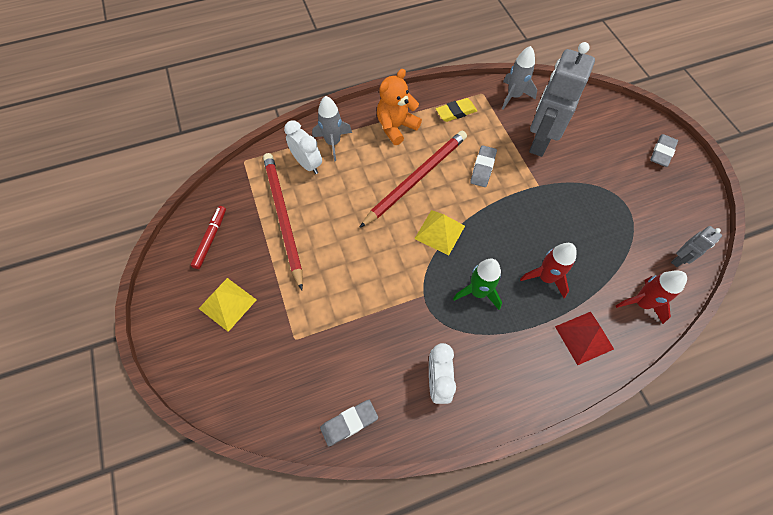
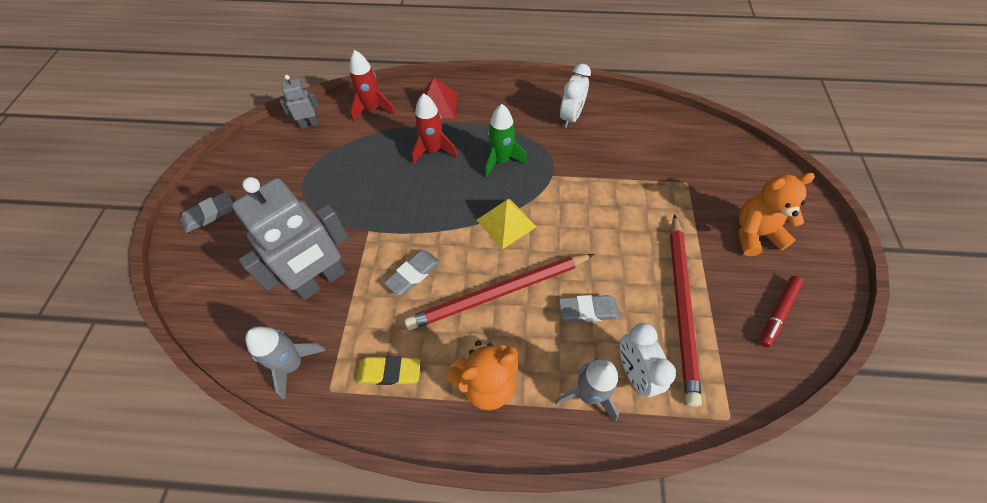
camera: 155 degrees left, 5 degrees down
yellow pyramid [198,278,257,332] -> orange teddy bear [738,173,815,256]
grey eraser [320,400,378,446] -> grey eraser moved to [559,295,620,322]

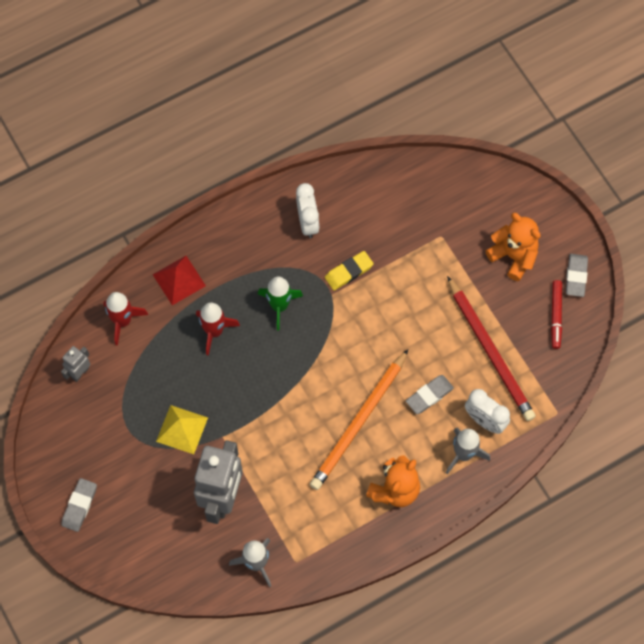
camera: 35 degrees left, 10 degrees up
yellow eraser [357,356,421,385] -> yellow eraser moved to [325,251,374,291]
grey eraser [384,250,440,296] -> grey eraser moved to [566,254,588,297]
red pencil [404,254,594,330] -> orange pencil [310,349,408,490]
yellow pyramid [477,199,537,249] -> yellow pyramid moved to [156,405,208,454]
orange teddy bear [738,173,815,256] -> orange teddy bear turned 90 degrees clockwise [485,213,541,281]

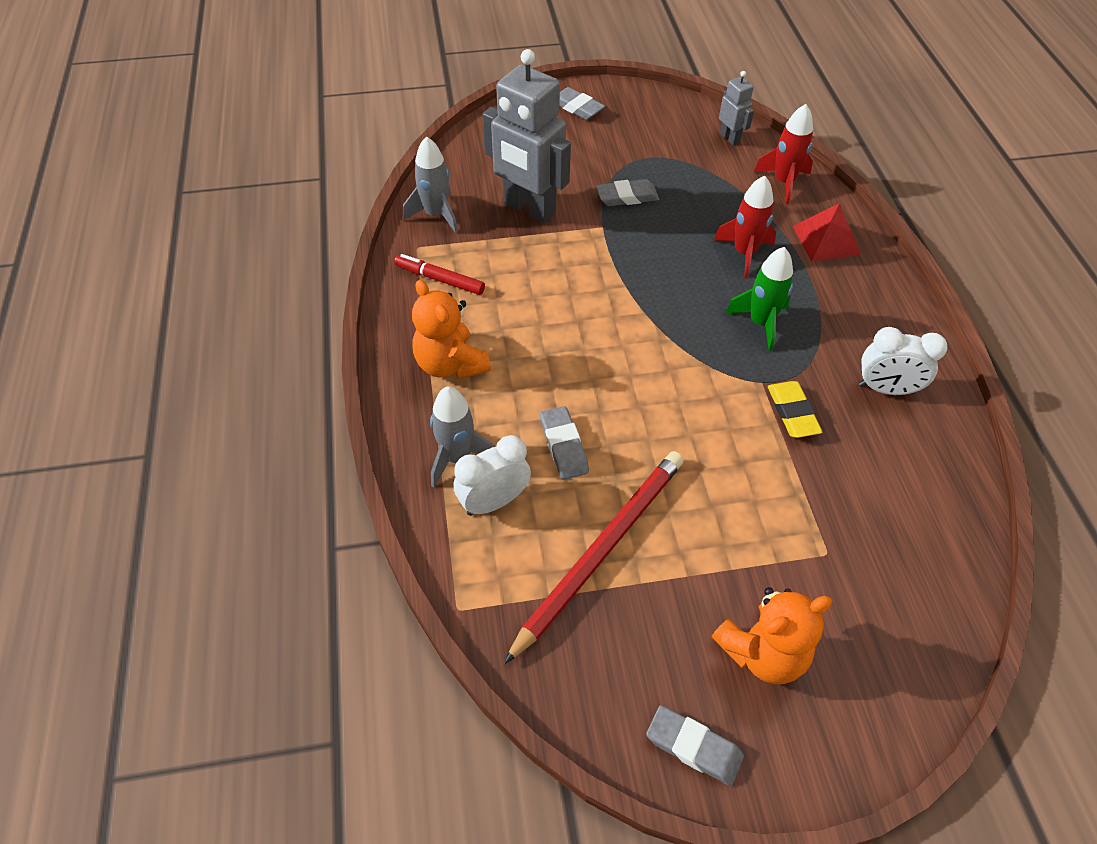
camera: 110 degrees right, 15 degrees down
yellow pyramid [156,405,208,454] -> grey eraser [596,179,659,206]
orange pencil [310,349,408,490] -> none
red pencil [447,276,536,421] -> red pencil turned 135 degrees clockwise [504,451,684,664]
red marker [551,280,562,349] -> red marker moved to [394,254,485,295]

